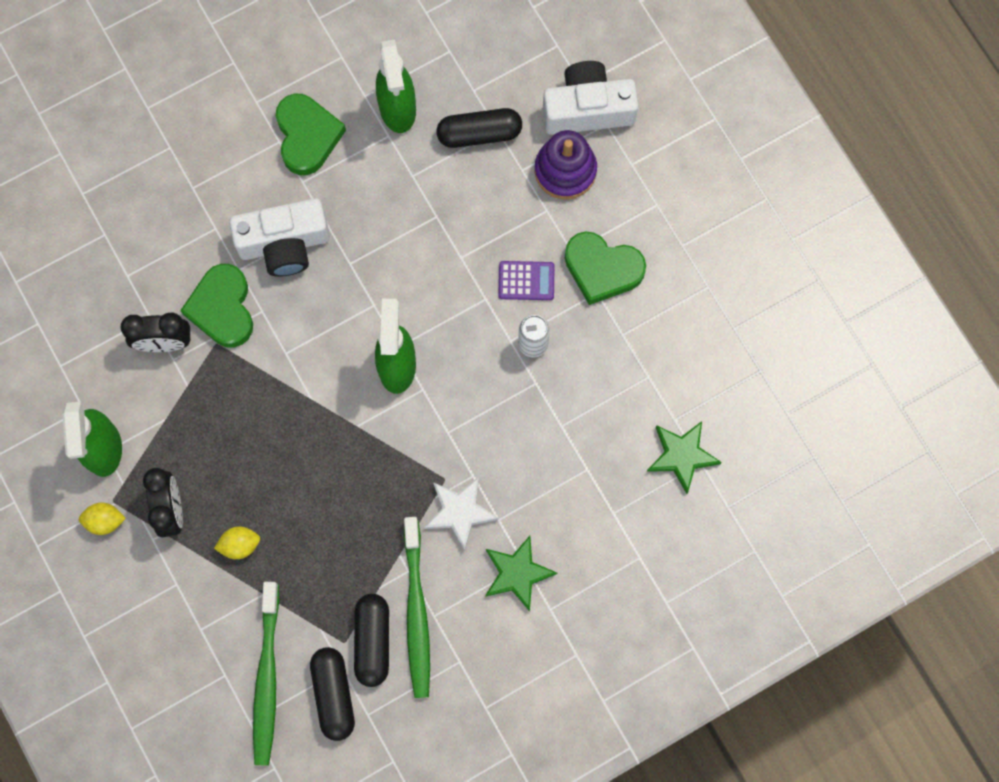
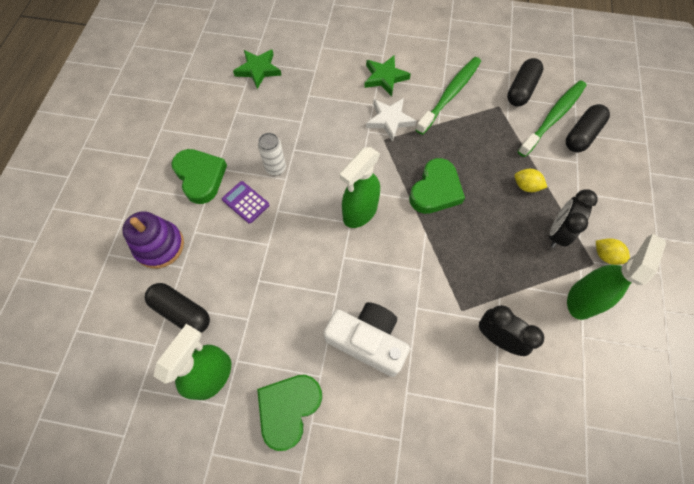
camera: 140 degrees left, 10 degrees down
green heart [180,264,253,348] -> green heart moved to [409,158,465,214]
black capsule [354,594,389,687] -> black capsule moved to [566,104,610,152]
white camera [543,61,639,135] -> none

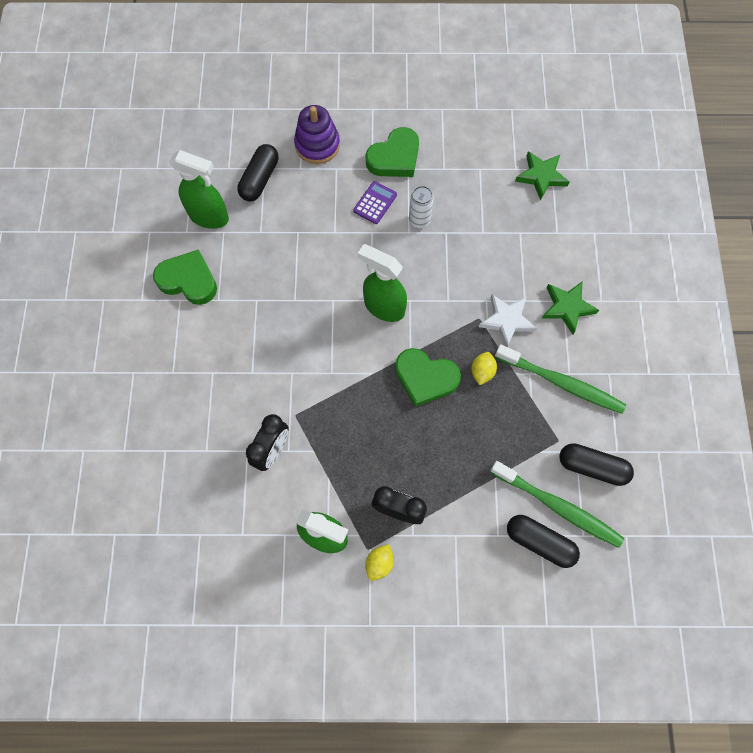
camera: 80 degrees right, 5 degrees up
white camera [323,302,410,377] -> none
yellow lemon [515,169,547,192] -> yellow lemon moved to [471,352,497,385]

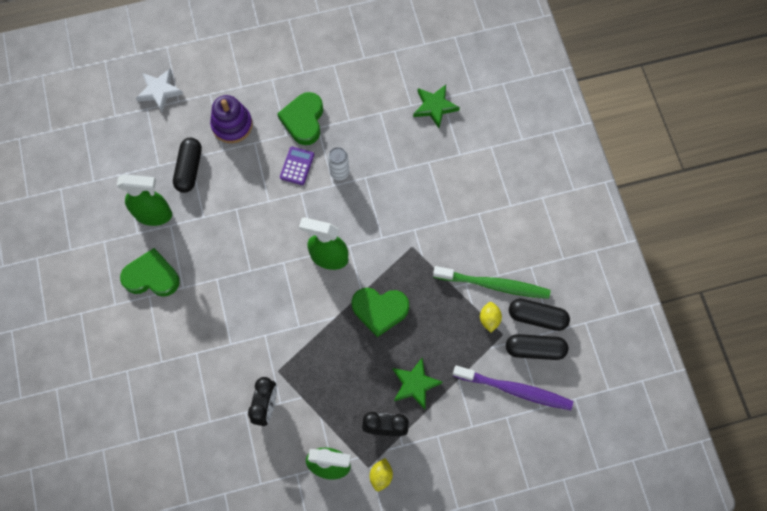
camera: 15 degrees left, 0 degrees up
green heart [366,127,419,177] -> green heart turned 150 degrees clockwise [277,92,323,145]
yellow lemon [471,352,497,385] -> yellow lemon moved to [480,302,502,332]
white star [479,295,537,347] -> white star moved to [136,68,183,112]
green toothbrush [490,461,624,548] -> purple toothbrush [453,365,573,410]
black capsule [507,515,580,568] -> black capsule moved to [509,299,570,331]
green star [541,281,599,335] -> green star moved to [393,358,443,409]

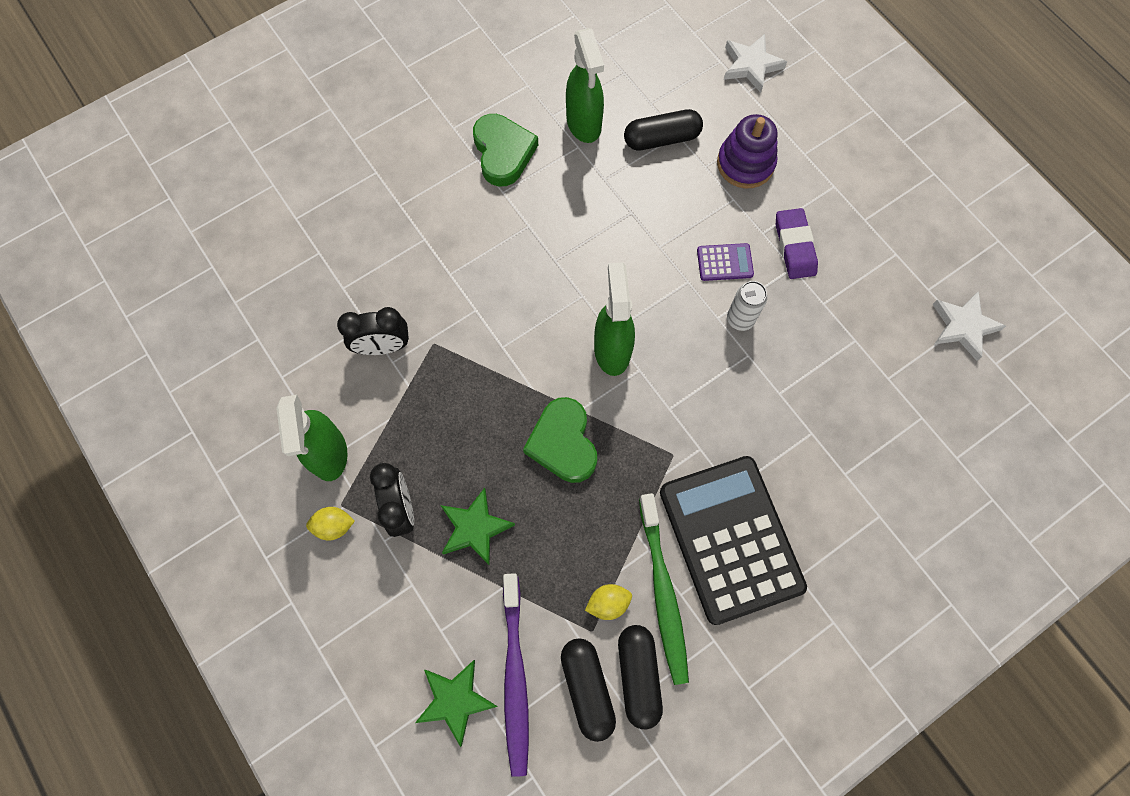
camera: 70 degrees right, 0 degrees up
green heart [277,92,323,145] -> purple eraser [776,208,818,279]
green star [413,85,460,128] -> green star moved to [415,660,498,747]
none -> black calculator [660,456,807,625]
none -> white star [933,291,1006,361]

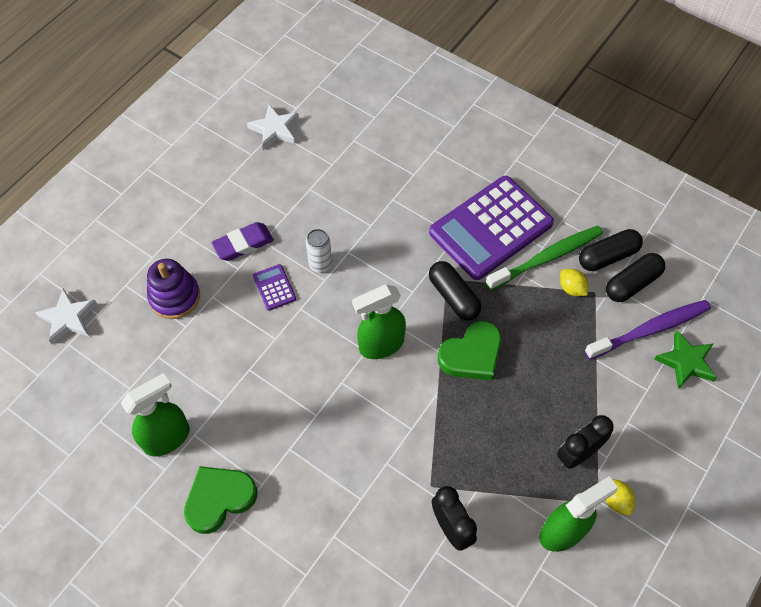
camera: 110 degrees left, 10 degrees down
green star [440,487,515,565] -> none
black capsule [624,109,703,151] -> black capsule moved to [429,261,481,321]
black calculator [660,456,807,625] -> purple calculator [429,176,554,280]

